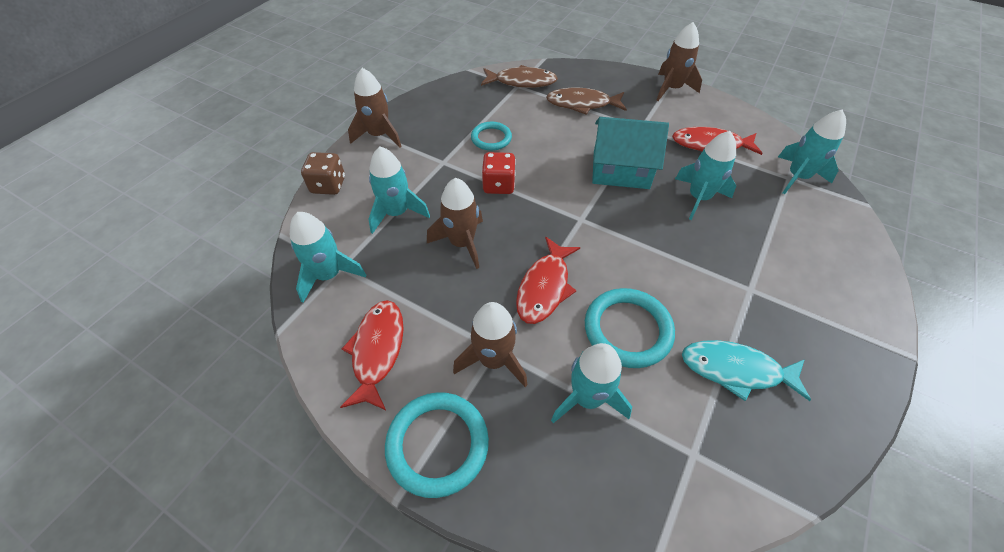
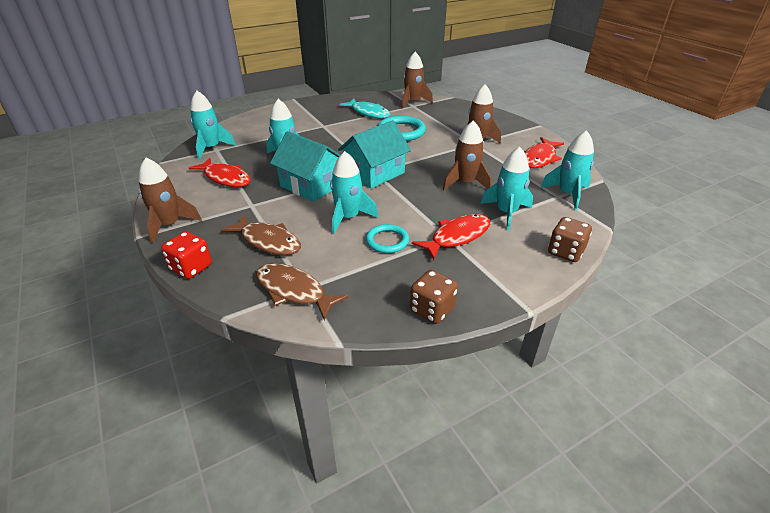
camera: 150 degrees left, 15 degrees down
brown rocket [348,68,402,147] -> brown rocket moved to [401,52,433,109]
turquoise ring [385,392,489,498] -> none
red dice [482,152,516,194] -> red dice moved to [161,231,212,279]
red fish [516,237,580,324] -> red fish moved to [412,214,490,260]
turquoise rocket [551,343,632,423] -> turquoise rocket moved to [330,151,378,234]
none -> turquoise house [338,120,411,189]
none -> brown dice [410,270,458,324]

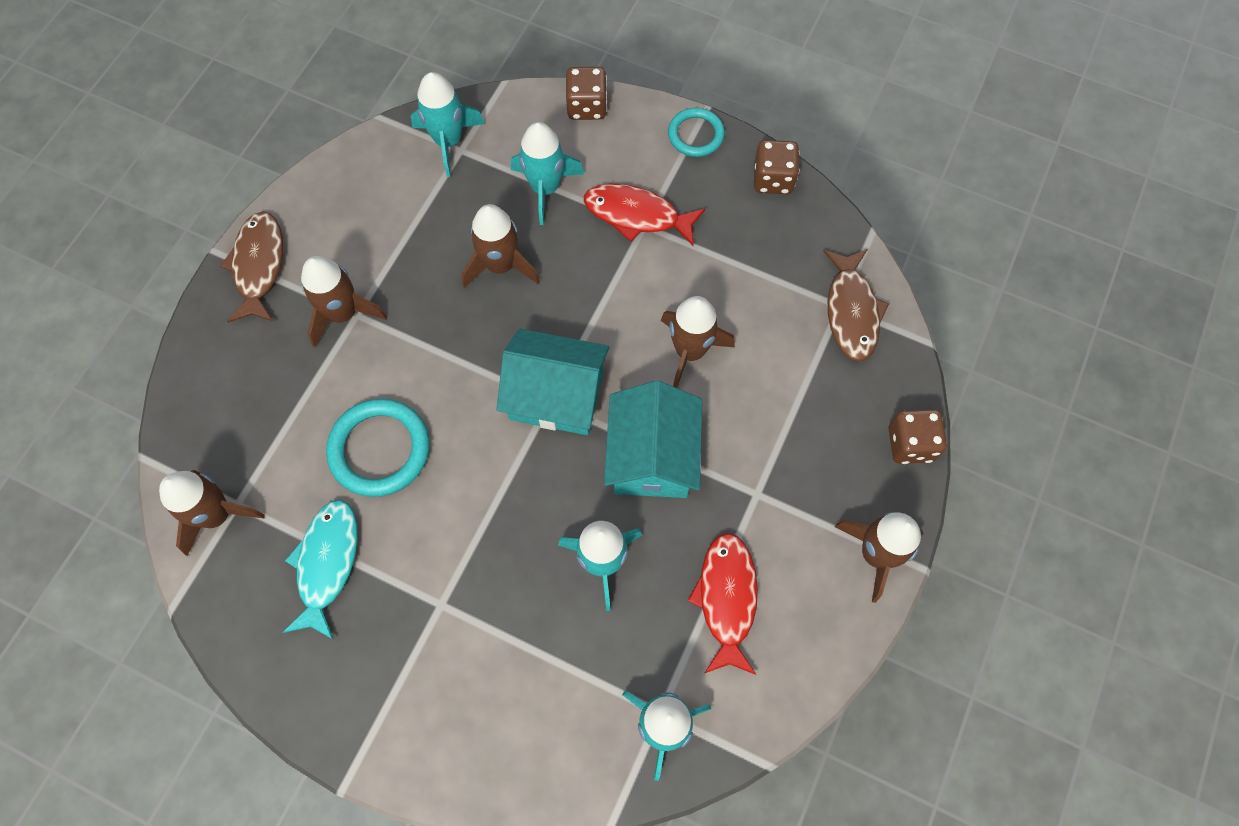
camera: 125 degrees left, 30 degrees up
red dice [161,231,212,279] -> brown dice [888,409,947,464]
brown fish [221,214,301,255] -> brown fish moved to [220,211,283,323]
turquoise rocket [330,151,378,234] -> brown rocket [661,296,735,388]
turquoise ring [366,224,409,253] -> turquoise ring moved to [668,108,725,157]
red fish [525,137,564,168] -> none

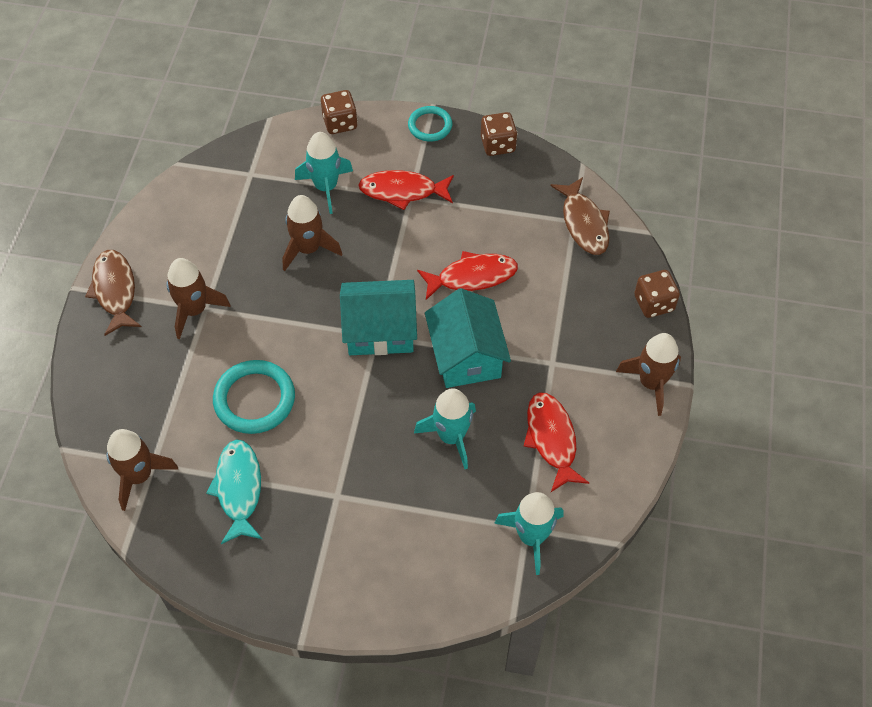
camera: 15 degrees left, 10 degrees down
turquoise rocket [411,72,485,177] -> none
brown rocket [661,296,735,388] -> red fish [417,251,518,300]

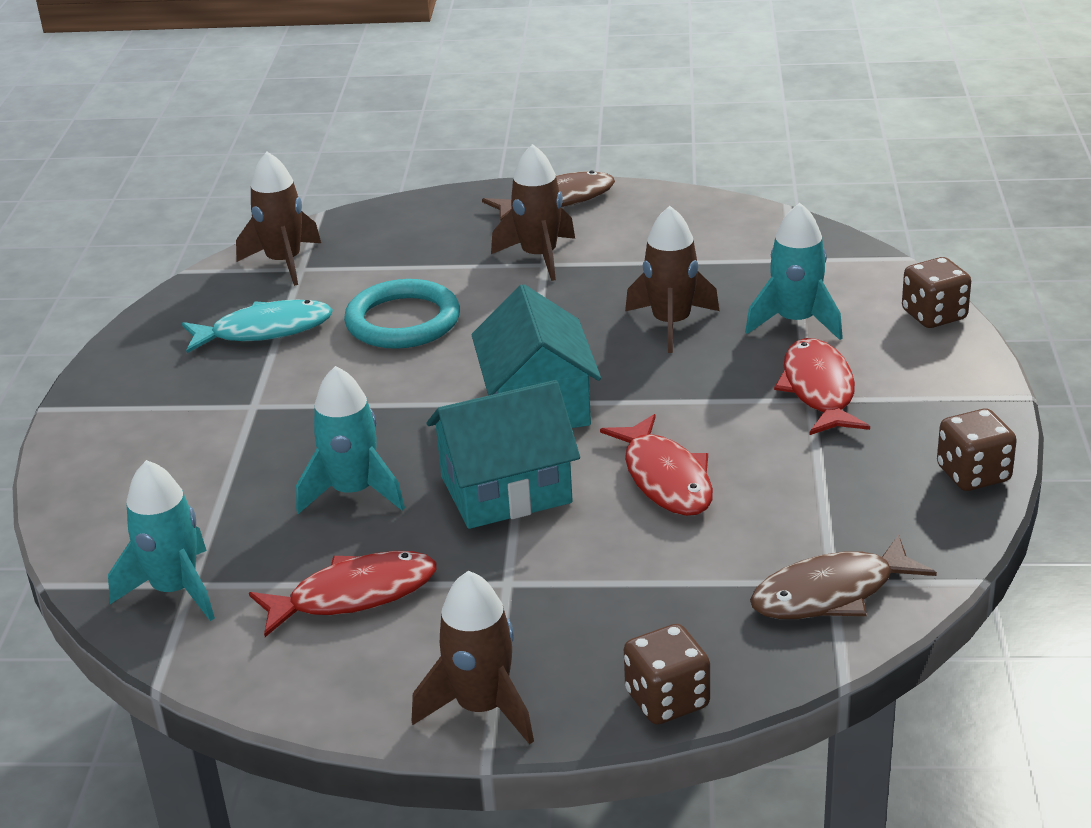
camera: 85 degrees right, 25 degrees down
turquoise ring [408,106,452,142] -> none

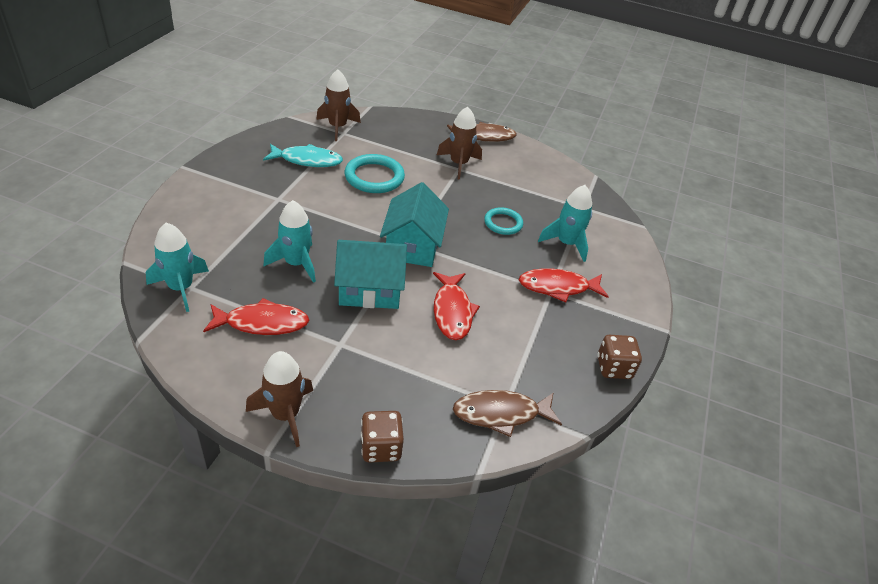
camera: 10 degrees right, 10 degrees up
brown rocket [625,206,719,353] -> turquoise ring [484,207,523,235]
red fish [774,338,870,435] -> red fish turned 105 degrees counterclockwise [519,268,609,302]
brown dice [902,257,971,328] -> none

